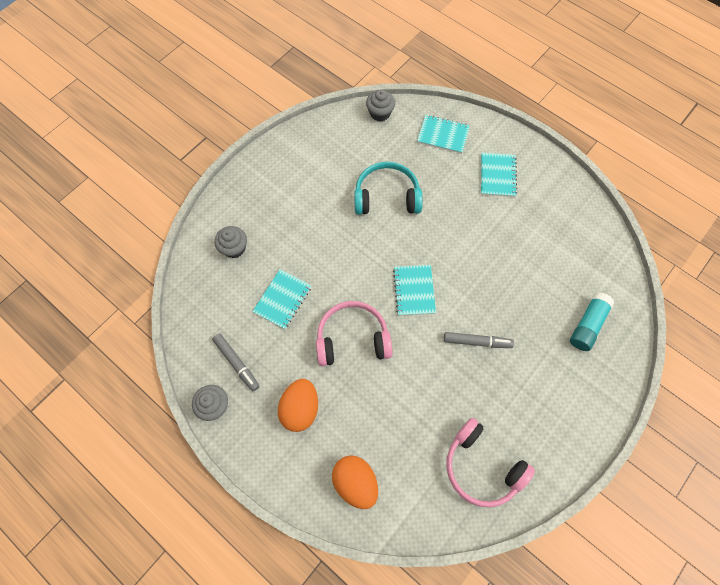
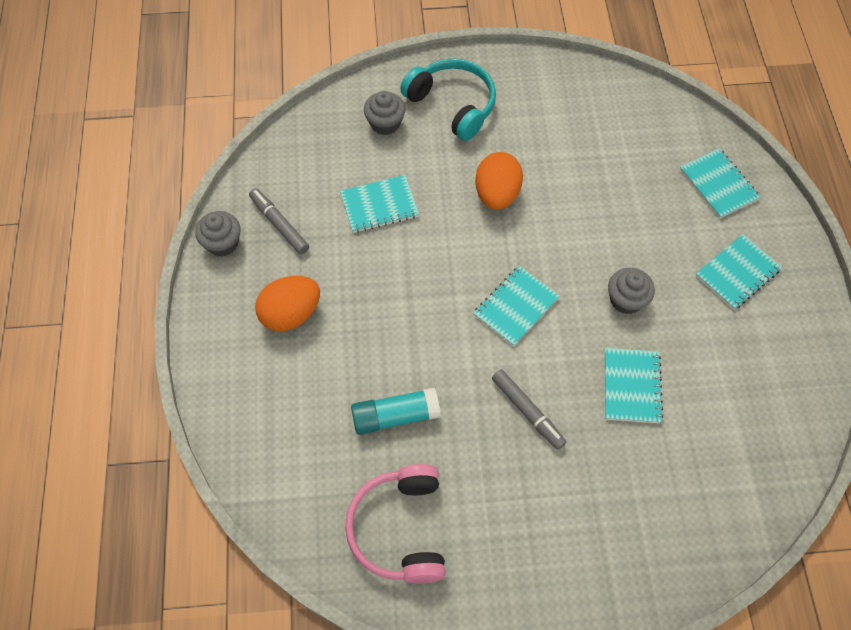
camera: 45 degrees right, 5 degrees down
grey marker [212,333,259,391] -> grey marker turned 135 degrees clockwise [249,188,309,254]
pink headphones [316,301,392,366] -> none
orange egg [332,455,378,509] -> orange egg moved to [475,152,523,210]
turquoise headphones [354,162,423,215] -> turquoise headphones moved to [400,58,496,141]
grey cupcake [366,90,395,122] -> grey cupcake moved to [608,268,655,314]
turquoise glue stick [570,292,615,351] -> turquoise glue stick moved to [351,388,441,435]
none -> turquoise notebook [605,348,663,423]

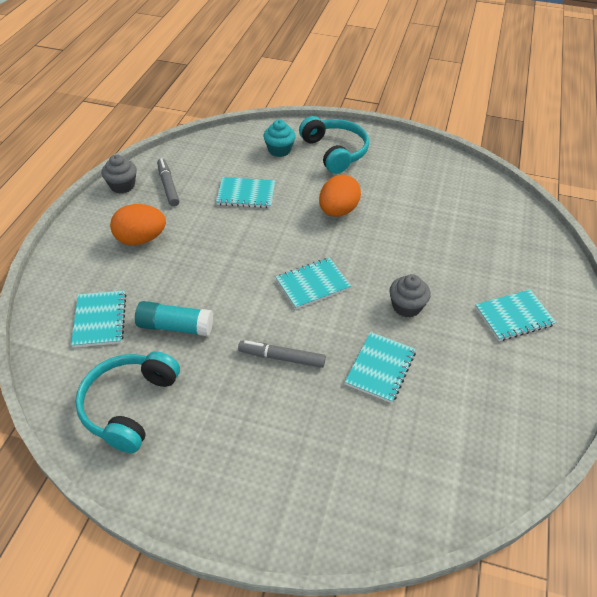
camera: 20 degrees right, 15 degrees down
pink headphones [345,464,446,583] -> turquoise headphones [75,352,180,453]
grey cupcake [364,91,405,135] -> turquoise cupcake [263,120,296,157]
grey marker [492,370,566,450] -> grey marker turned 120 degrees clockwise [238,340,326,368]
turquoise notebook [680,148,760,219] -> turquoise notebook moved to [71,291,126,347]

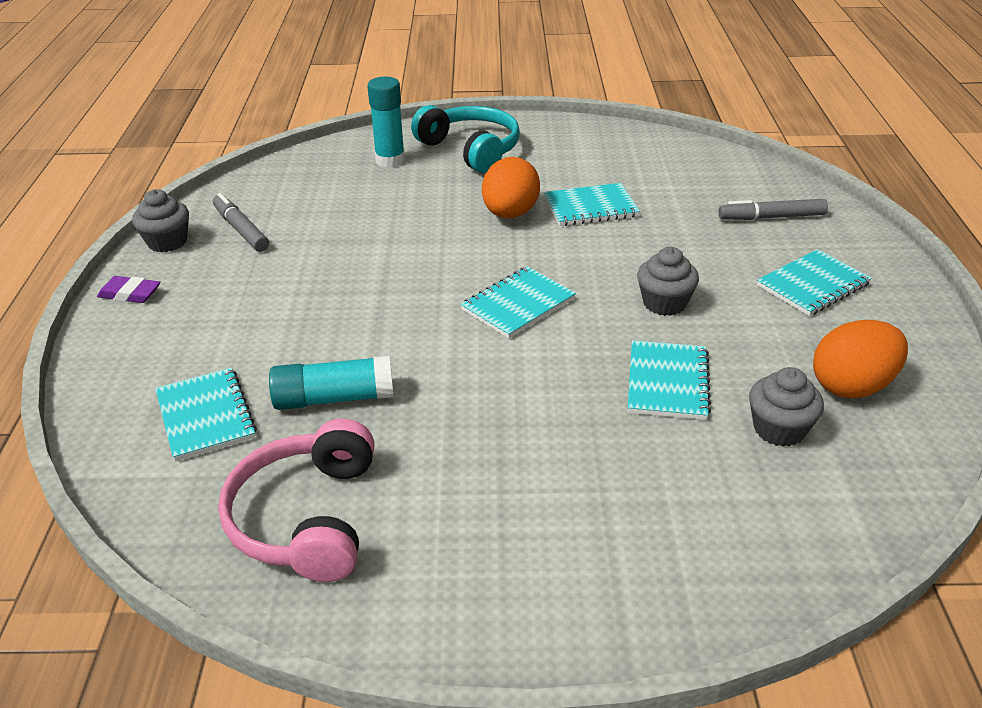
camera: 15 degrees left, 10 degrees down
turquoise headphones [75,352,180,453] -> pink headphones [218,418,375,582]
orange egg [110,204,166,245] -> orange egg moved to [813,320,908,398]
turquoise notebook [216,177,275,208] -> turquoise notebook moved to [544,183,640,226]
grey marker [238,340,326,368] -> grey marker moved to [718,199,828,220]
turquoise cupcake [263,120,296,157] -> turquoise glue stick [367,77,405,168]
none -> purple eraser [97,276,160,303]
none -> grey cupcake [749,367,824,447]

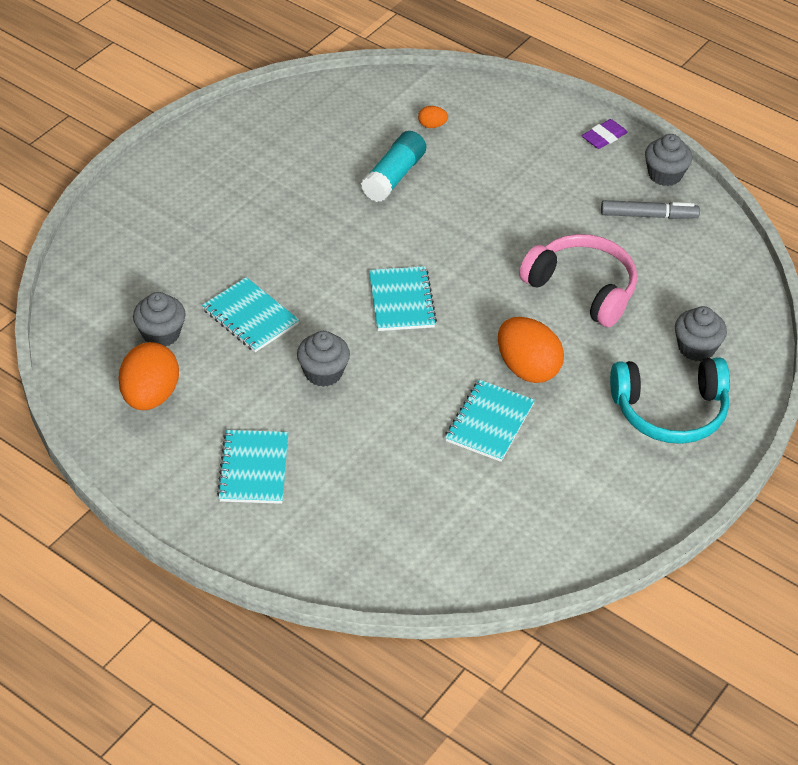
camera: 125 degrees right, 10 degrees up
turquoise notebook [155,367,257,461] -> orange egg [418,106,448,128]
pink headphones [218,418,375,582] -> pink headphones moved to [519,234,637,327]
turquoise glue stick [367,77,405,168] -> grey cupcake [675,306,727,362]
grey marker [718,199,828,220] -> none

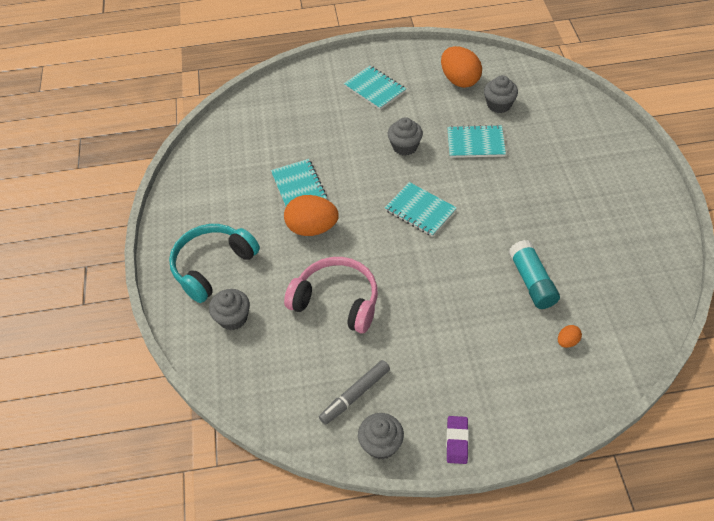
camera: 140 degrees right, 5 degrees up
pink headphones [519,234,637,327] -> pink headphones turned 150 degrees counterclockwise [284,257,378,333]

